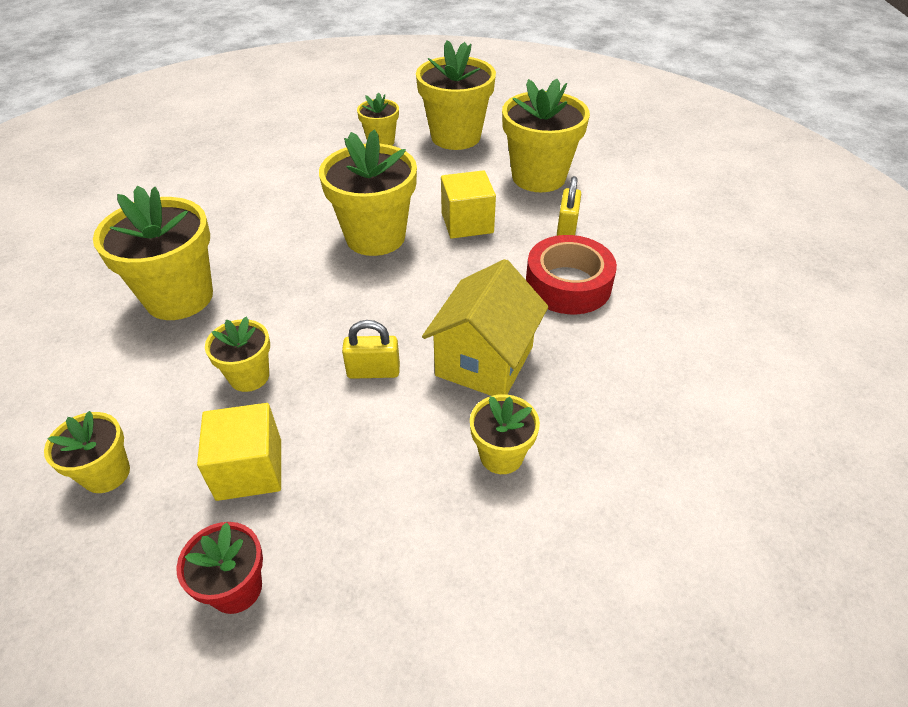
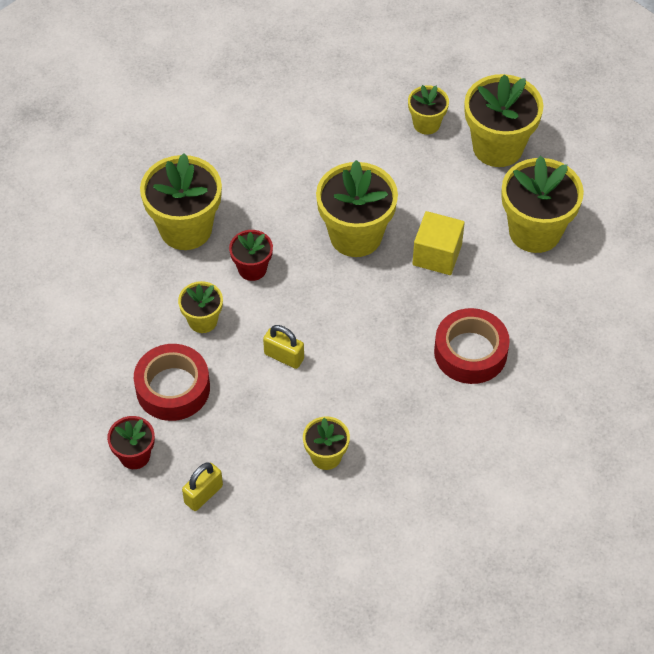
camera: 30 degrees right, 10 degrees up
yellow flower pot [44,411,130,493] -> none
yellow cube [197,403,281,501] -> red tape [134,344,210,421]
yellow house [422,259,549,396] -> none
yellow padlock [557,176,581,236] -> yellow padlock moved to [182,463,223,511]
none -> red flower pot [229,230,273,281]

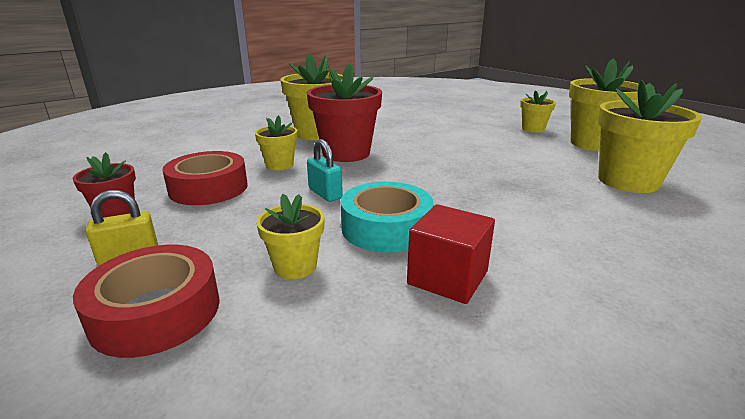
camera: 25 degrees right, 30 degrees down
red flower pot [229,230,273,281] -> red flower pot [307,63,382,162], size x1.86
yellow padlock [263,325,304,369] -> turquoise padlock [307,139,343,202]
yellow flower pot [316,160,398,257] -> none
yellow cube [412,211,465,275] -> none
red tape [434,308,510,384] -> red tape moved to [73,245,220,358]
none -> turquoise tape [341,182,434,253]
none -> red cube [407,204,495,304]

